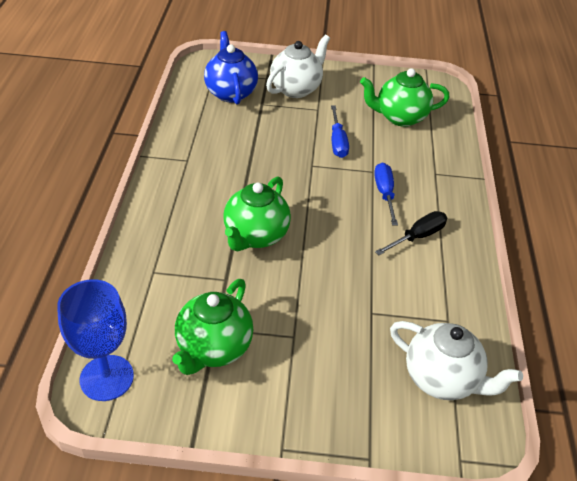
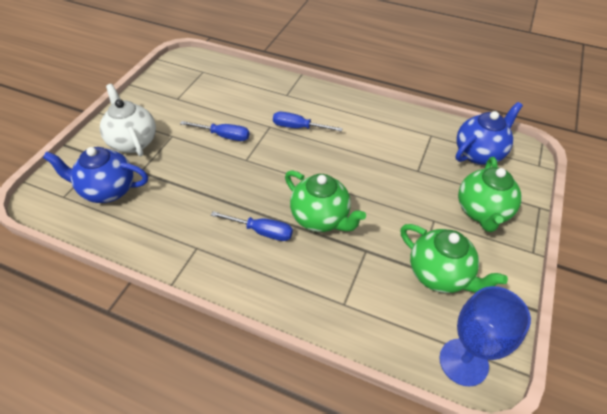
camera: 70 degrees left, 5 degrees up
green teapot [360,68,450,127] -> green teapot moved to [458,157,522,232]
black screwdriver [375,211,447,255] -> none
white teapot [390,321,523,400] -> blue teapot [455,102,523,165]
none -> blue screwdriver [211,211,293,241]

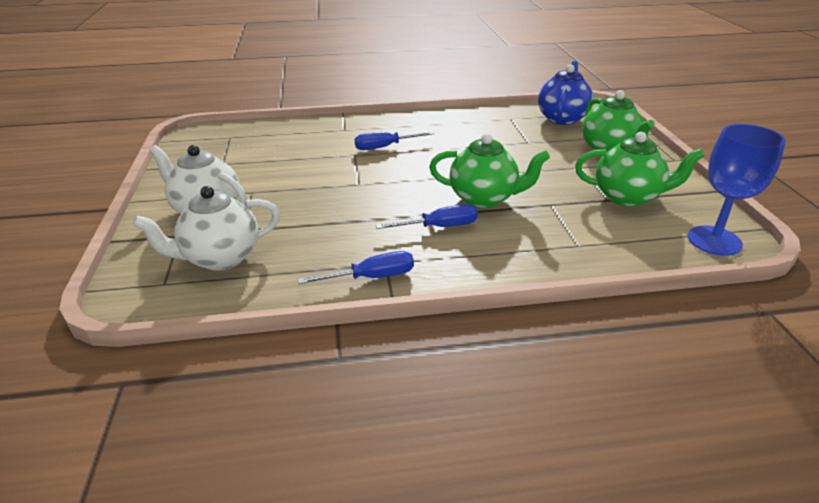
camera: 30 degrees left, 15 degrees down
blue teapot [43,147,148,203] -> white teapot [132,186,280,271]
blue screwdriver [180,121,249,141] -> blue screwdriver moved to [297,251,414,284]

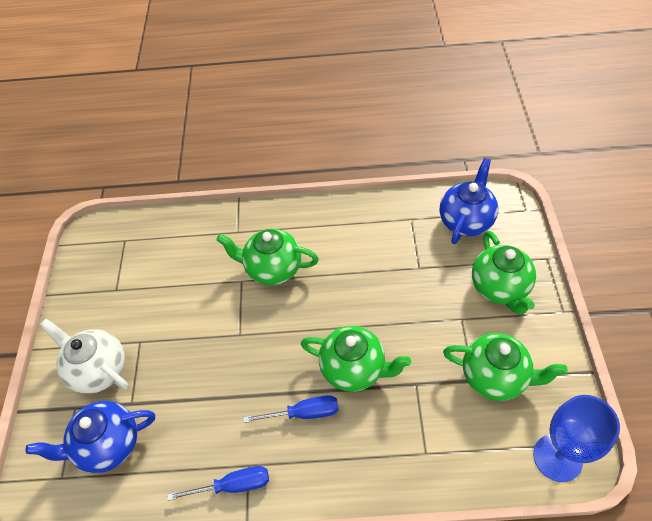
camera: 10 degrees right, 20 degrees up
white teapot [132,186,280,271] -> blue teapot [26,401,155,473]
blue screwdriver [355,131,434,150] -> green teapot [216,229,319,285]

